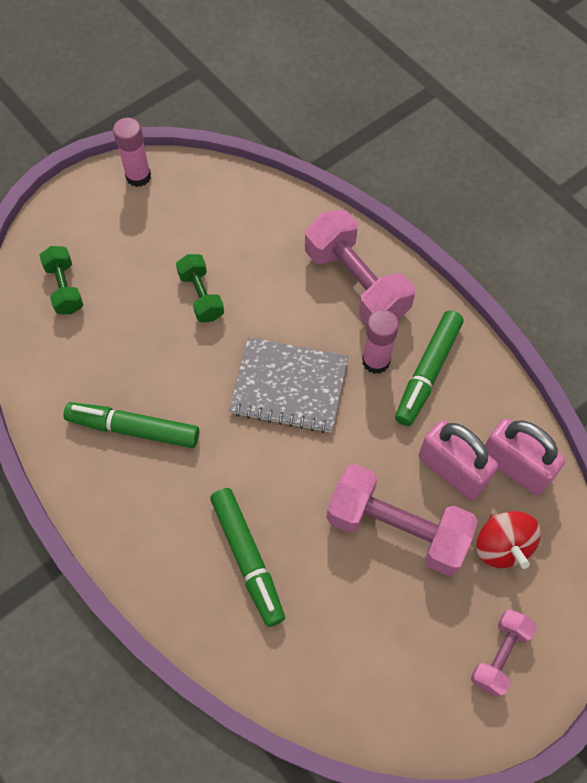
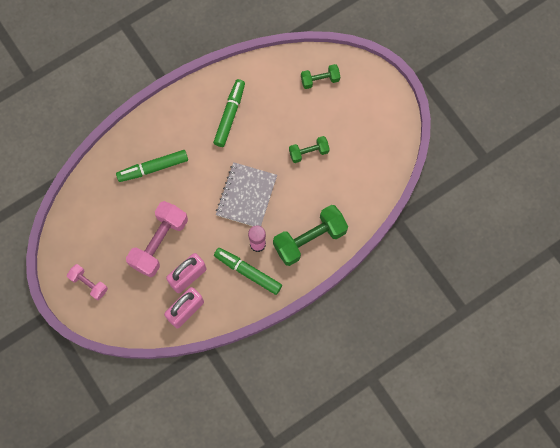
camera: 95 degrees right, 10 degrees up
pink glue stick [113,118,151,187] -> none
pink dumbbell [305,210,415,324] -> green dumbbell [273,205,348,266]
red spinning top [476,511,541,569] -> none

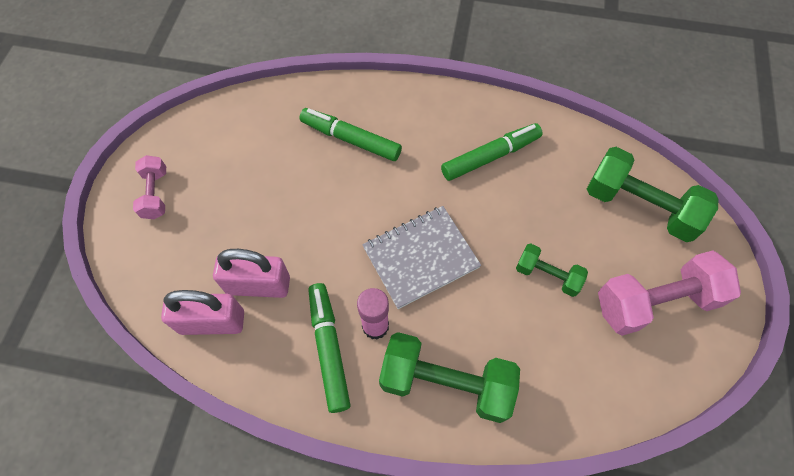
camera: 45 degrees right, 10 degrees down
pink dumbbell [126,201,188,278] -> pink dumbbell moved to [598,250,741,336]
green dumbbell [301,64,340,89] -> green dumbbell [587,147,718,242], size x1.82

